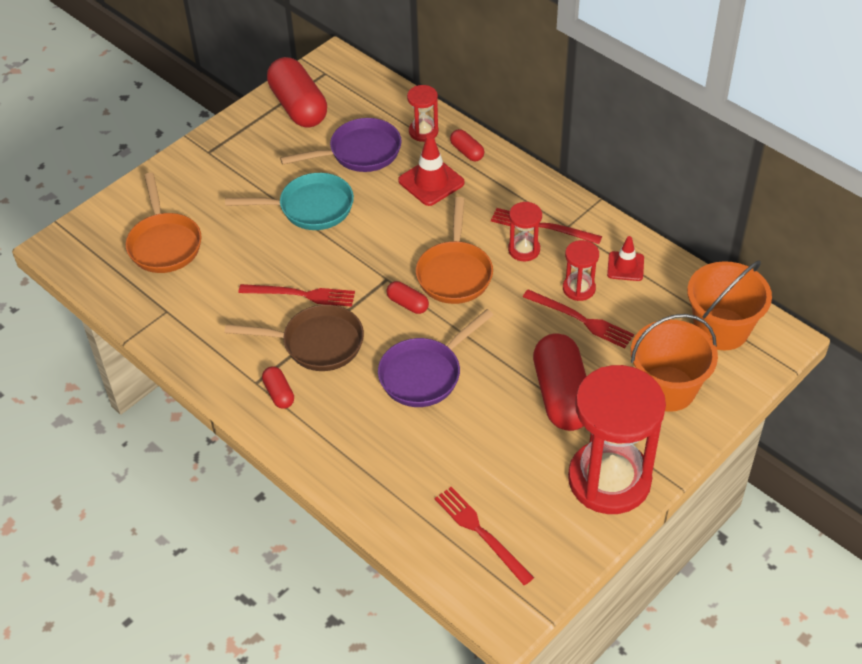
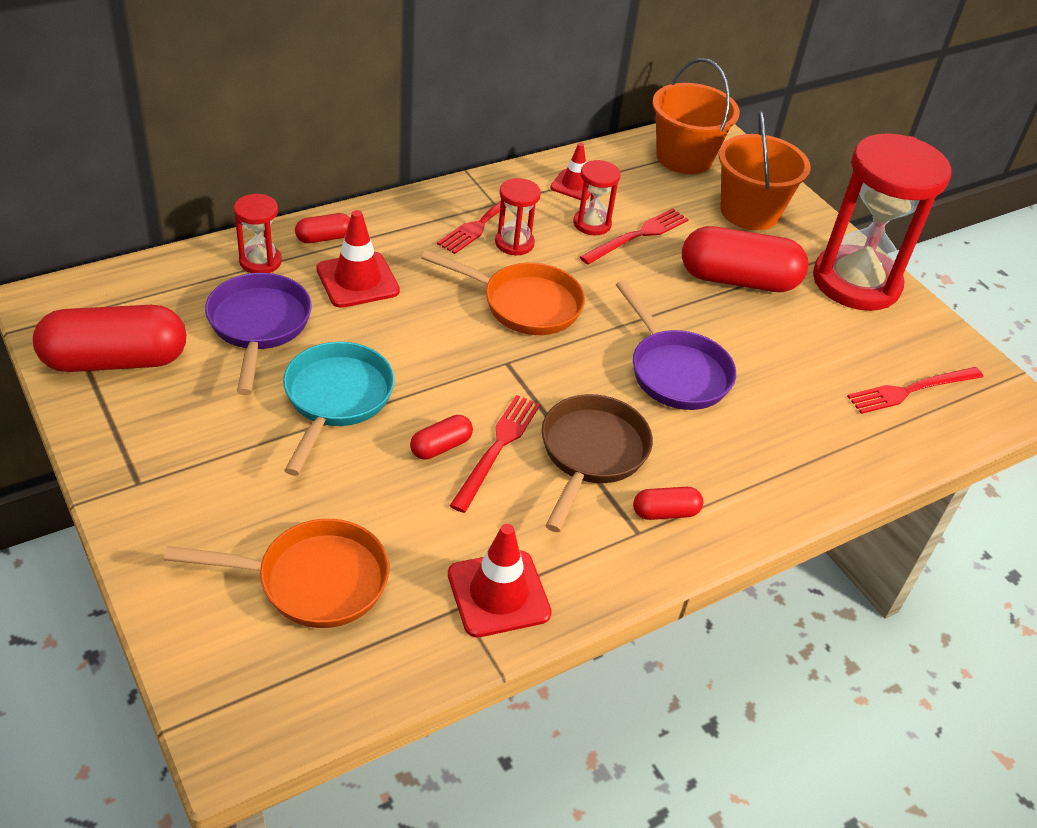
camera: 80 degrees left, 5 degrees down
red capsule [386,281,429,314] -> red capsule moved to [410,415,473,460]
none -> red traffic cone [448,524,552,637]

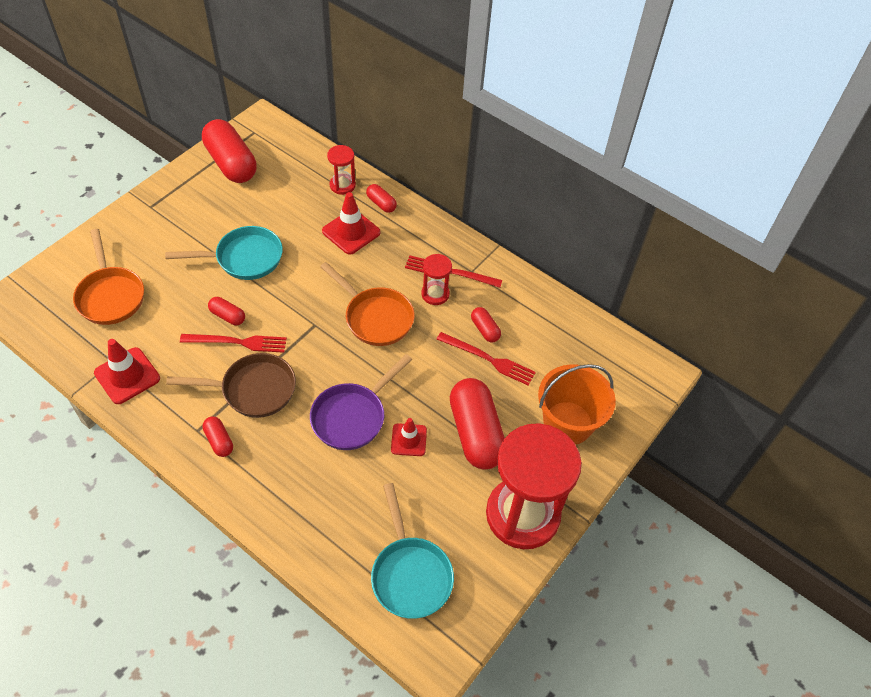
camera: 70 degrees right, 10 degrees up
purple pan [205,273,312,395] -> none
orange pan [421,250,585,335] -> orange pan turned 45 degrees counterclockwise [320,262,415,346]
red traffic cone [550,143,591,200] -> red traffic cone moved to [391,418,427,456]
red hourglass [573,160,621,235] -> red capsule [471,307,501,342]
orange bucket [652,58,740,174] -> none
red fork [847,367,983,414] -> turquoise pan [371,483,454,619]

